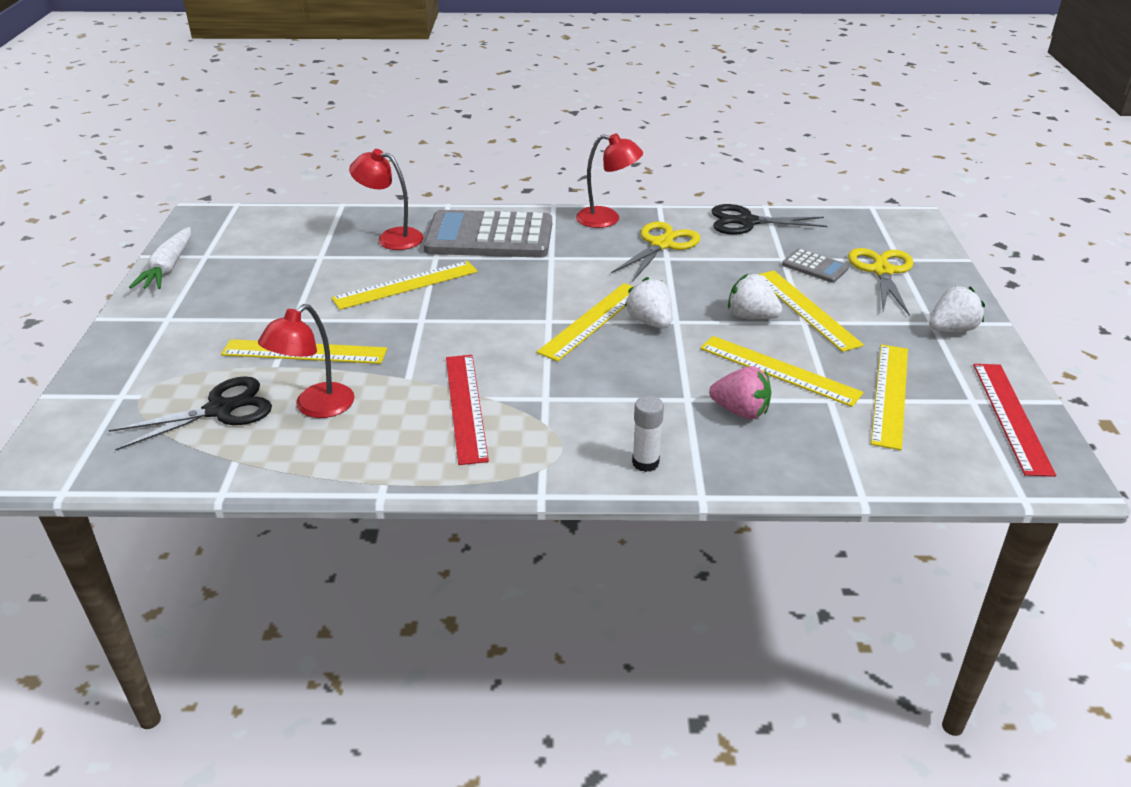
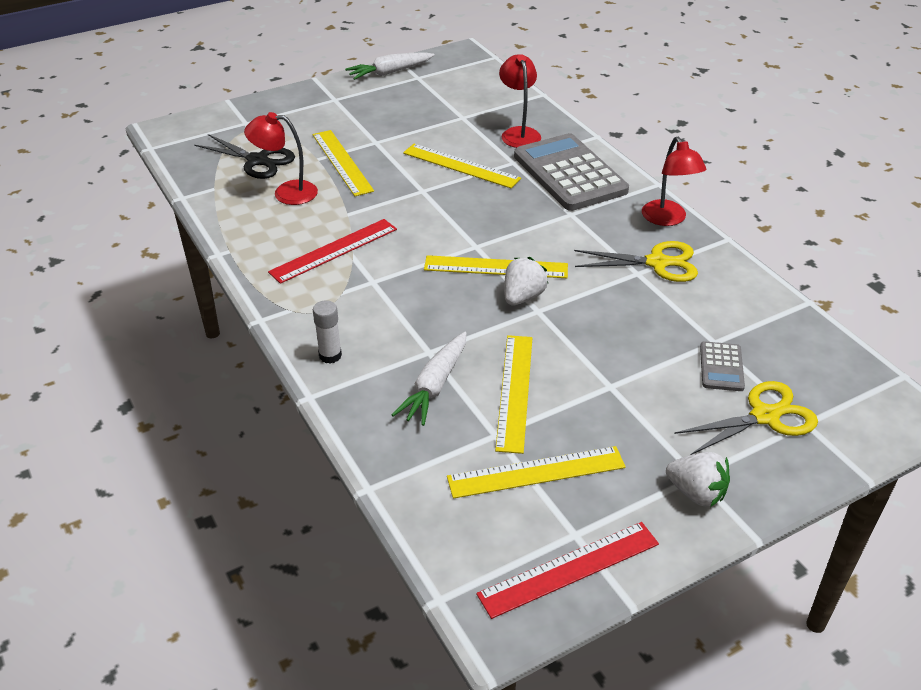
camera: 60 degrees right, 5 degrees up
pink strawberry [709,366,771,419] -> white carrot [392,332,466,426]
black scissors [712,204,828,235] -> none
white strawberry [728,274,783,319] -> none
yellow ruler [758,270,864,352] -> none

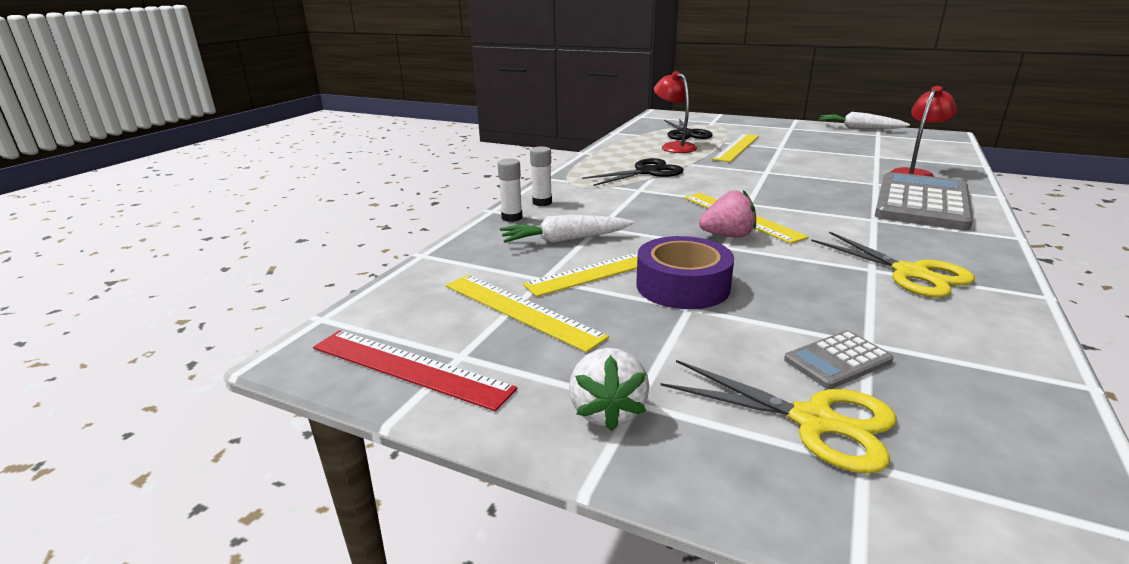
camera: 55 degrees right, 15 degrees down
red ruler [268,219,397,284] -> black scissors [582,158,684,186]
yellow ruler [403,144,521,188] -> none
white strawberry [504,257,549,305] -> pink strawberry [699,190,756,238]
red lamp [642,137,706,226] -> none
none -> white glue stick [497,158,523,222]
none -> purple tape [636,236,734,309]

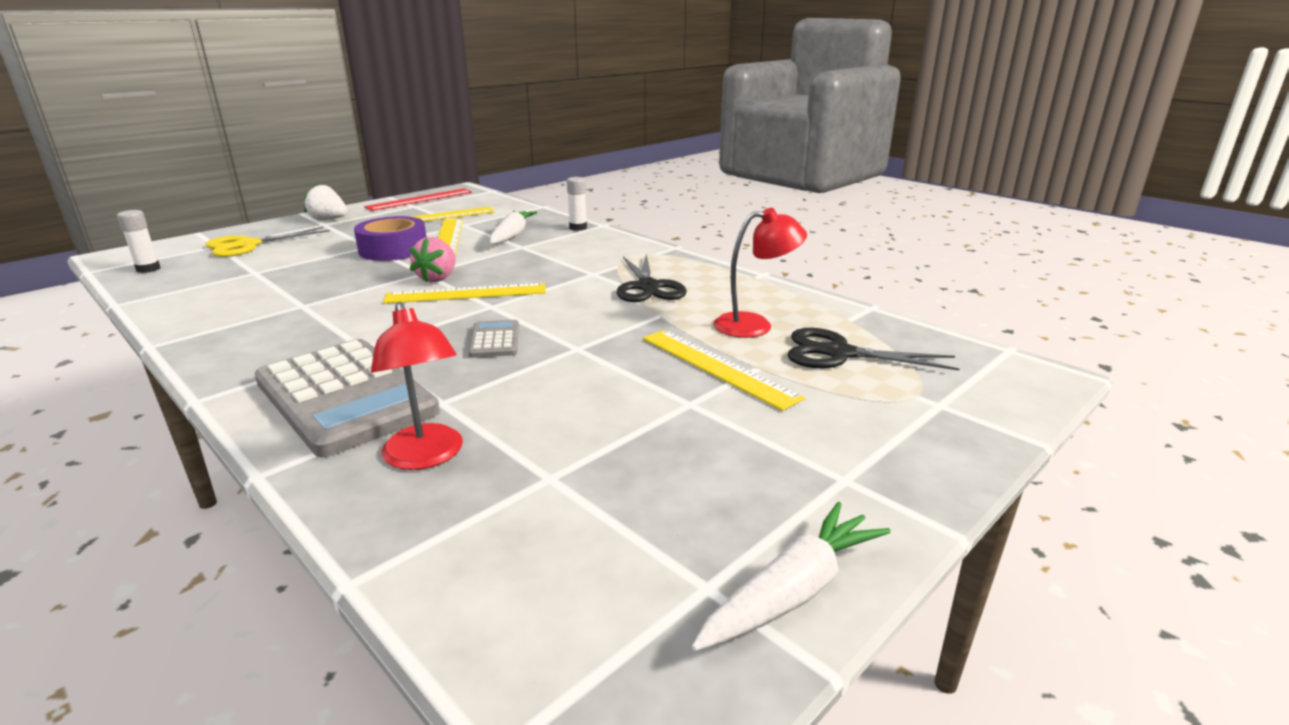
camera: 110 degrees right, 0 degrees up
white glue stick [530,146,552,206] -> white glue stick moved to [117,210,160,273]
grey calculator [784,331,894,389] -> grey calculator moved to [468,320,519,358]
yellow scissors [811,231,975,298] -> none

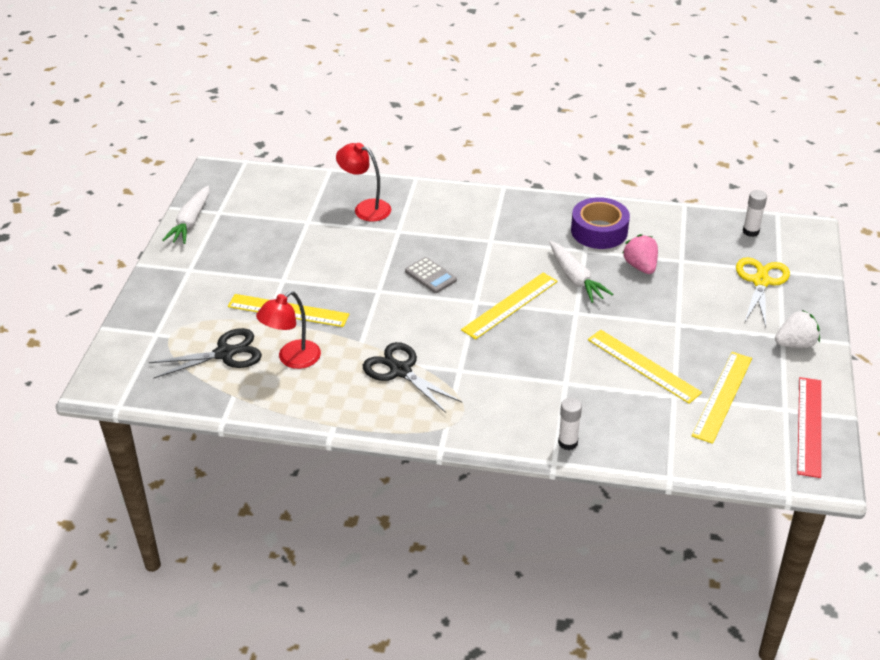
camera: 145 degrees right, 15 degrees up
grey calculator [254,339,440,457] -> none
purple tape [354,216,426,261] -> purple tape moved to [571,197,630,249]
pink strawberry [410,237,456,283] -> pink strawberry moved to [622,234,658,274]
white carrot [490,211,537,244] -> white carrot moved to [549,241,613,303]

